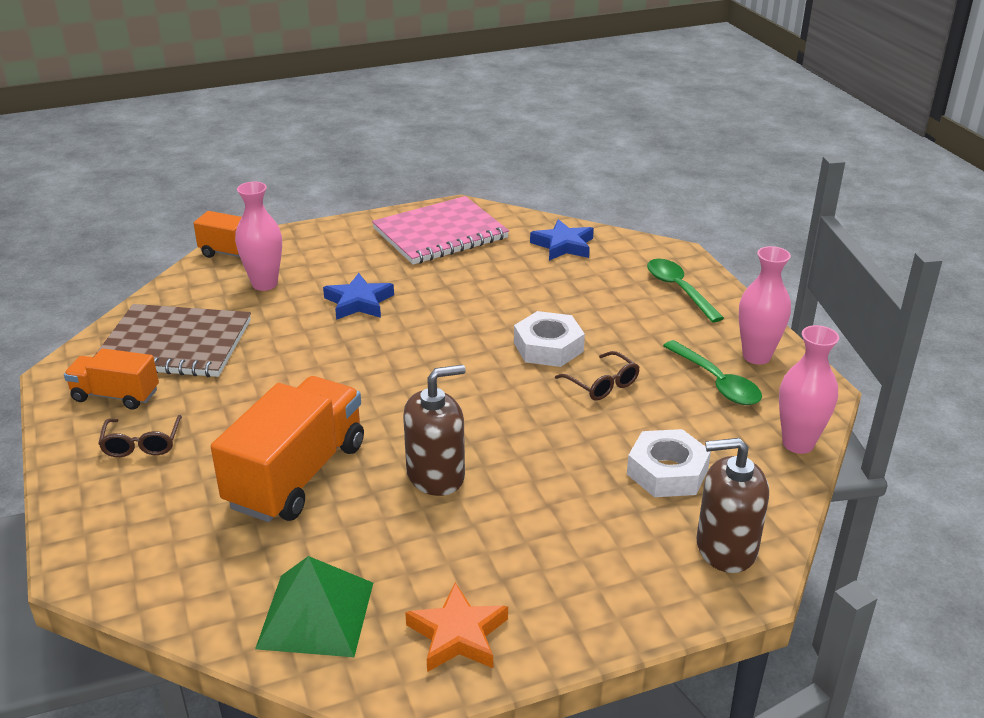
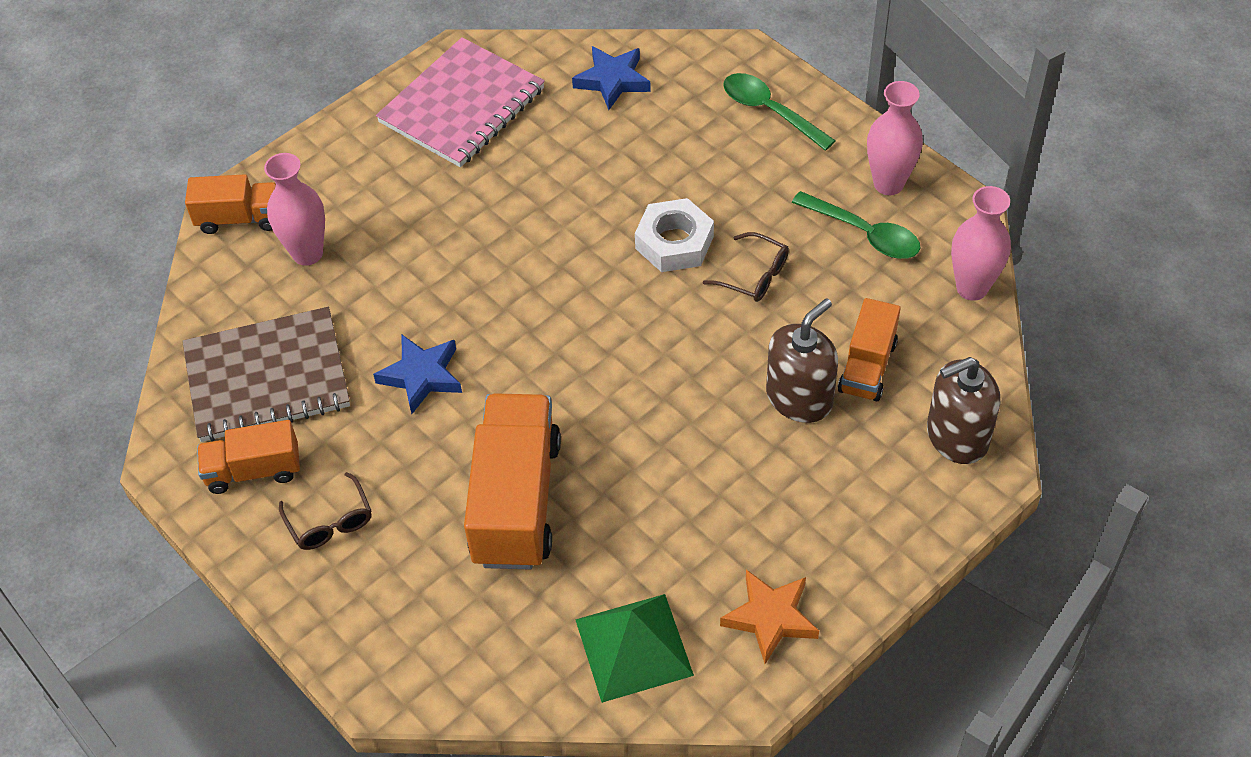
camera: 20 degrees left, 20 degrees up
blue star [323,273,394,320] -> blue star moved to [373,335,462,414]
brown soap dispenser [403,365,466,496] -> brown soap dispenser moved to [766,298,838,423]
white nut [627,429,711,497] -> orange truck [838,298,901,401]

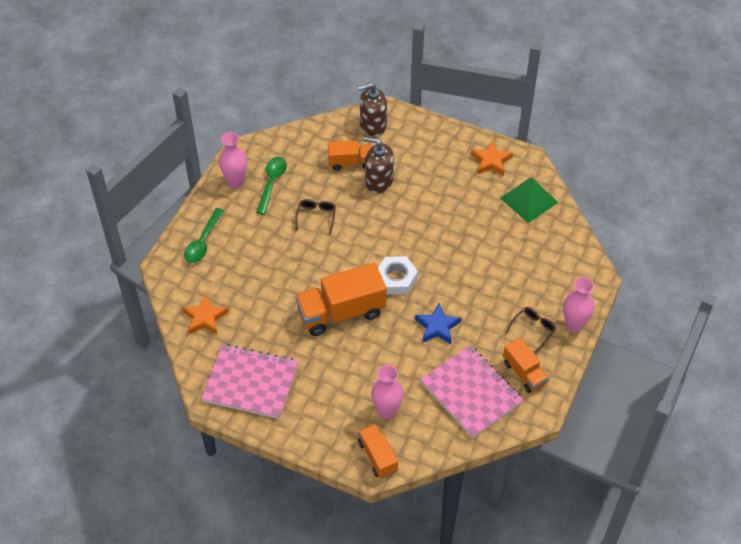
camera: 115 degrees left, 0 degrees up
brown notebook [182,307,350,442] -> pink notebook [420,345,523,438]
orange truck [464,393,561,570] -> orange truck moved to [295,263,386,336]
blue star [572,46,651,110] -> orange star [182,294,229,335]
white nut [635,198,714,272] -> white nut moved to [378,256,418,295]
brown soap dispenser [927,357,1000,464] -> brown soap dispenser turned 120 degrees clockwise [358,83,387,136]
pink vase [951,186,1011,301] -> pink vase moved to [563,277,594,332]

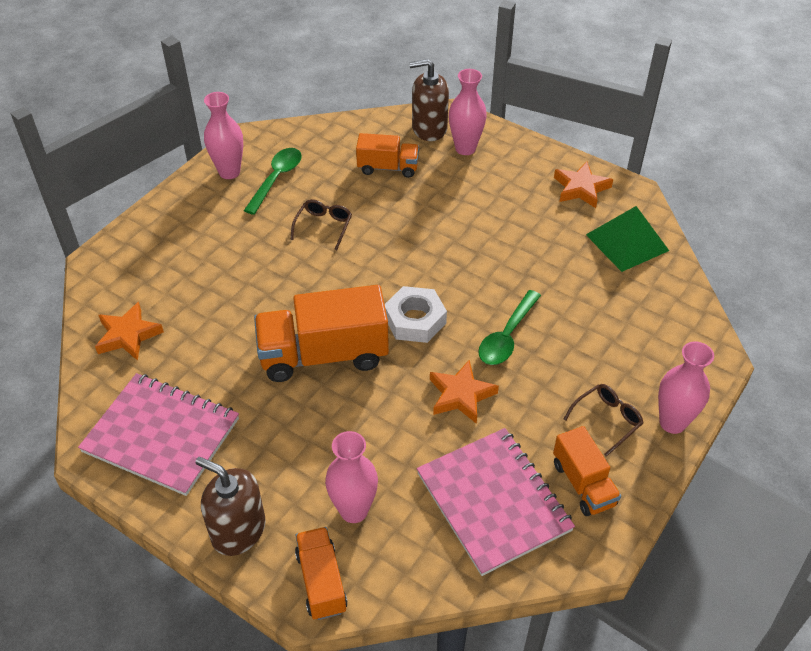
camera: 10 degrees right, 5 degrees down
green spoon [184,208,224,263] -> green spoon moved to [478,290,541,365]
brown soap dispenser [363,137,394,193] -> brown soap dispenser moved to [195,457,266,556]
blue star [415,303,461,344] -> orange star [430,360,499,424]
none -> pink vase [449,69,487,155]

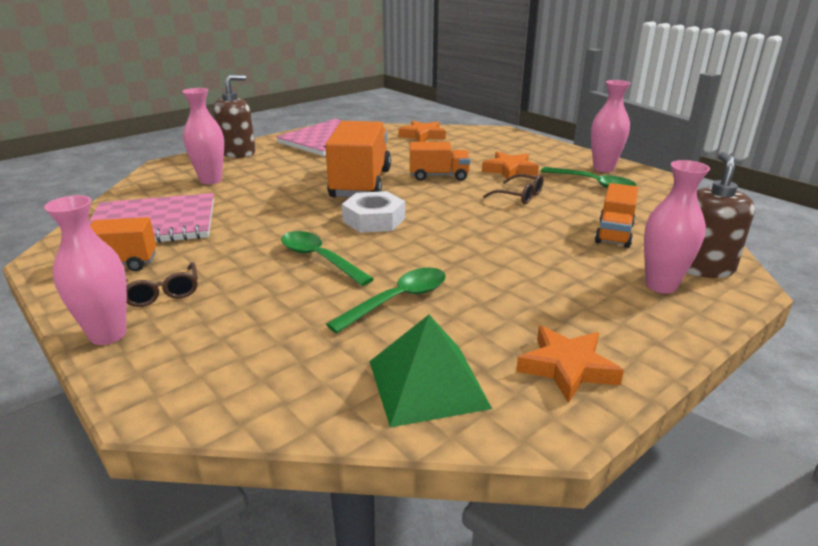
camera: 105 degrees right, 20 degrees down
orange truck [295,527,347,620] -> orange truck moved to [410,142,470,181]
orange star [430,360,499,424] -> orange star moved to [482,152,539,179]
none -> green spoon [326,268,446,333]

